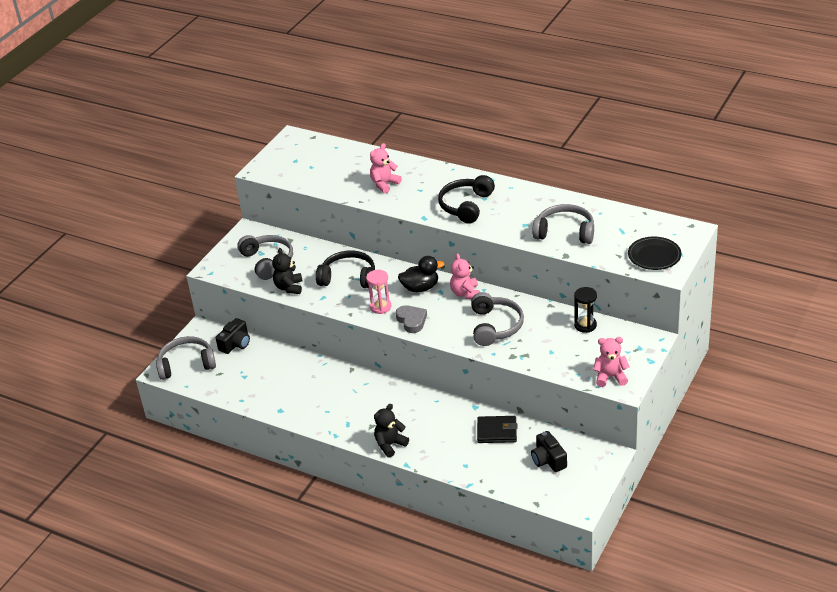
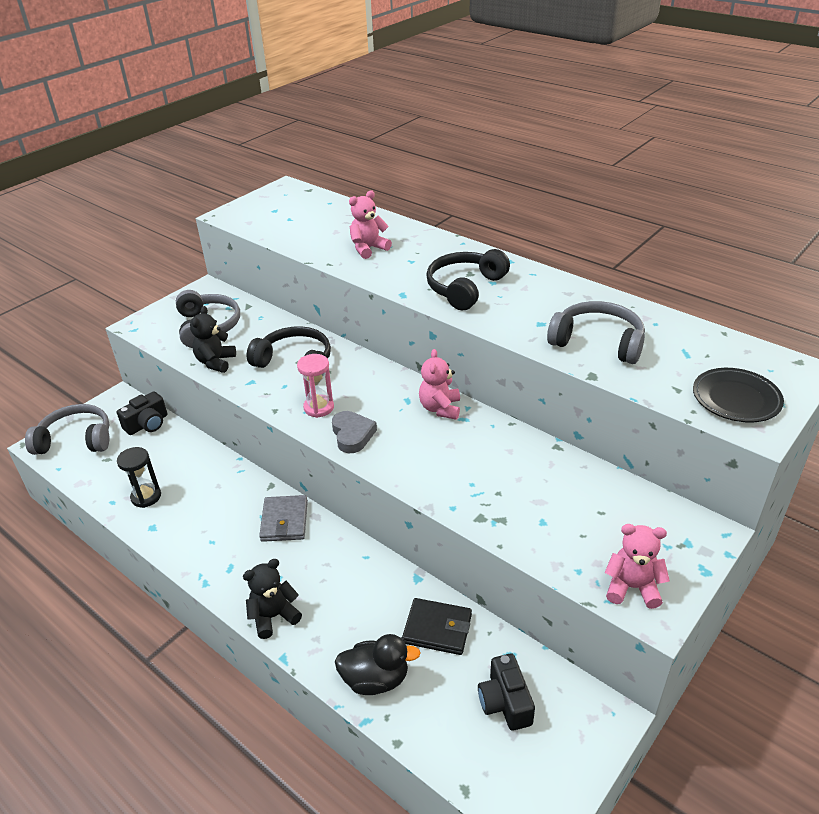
camera: 10 degrees right, 0 degrees up
black duck [398,256,445,292] -> black duck moved to [335,634,420,695]
grey headphones [471,292,524,346] -> none
black hourglass [574,287,597,333] -> black hourglass moved to [117,447,161,508]
none -> grey wallet [259,495,308,542]

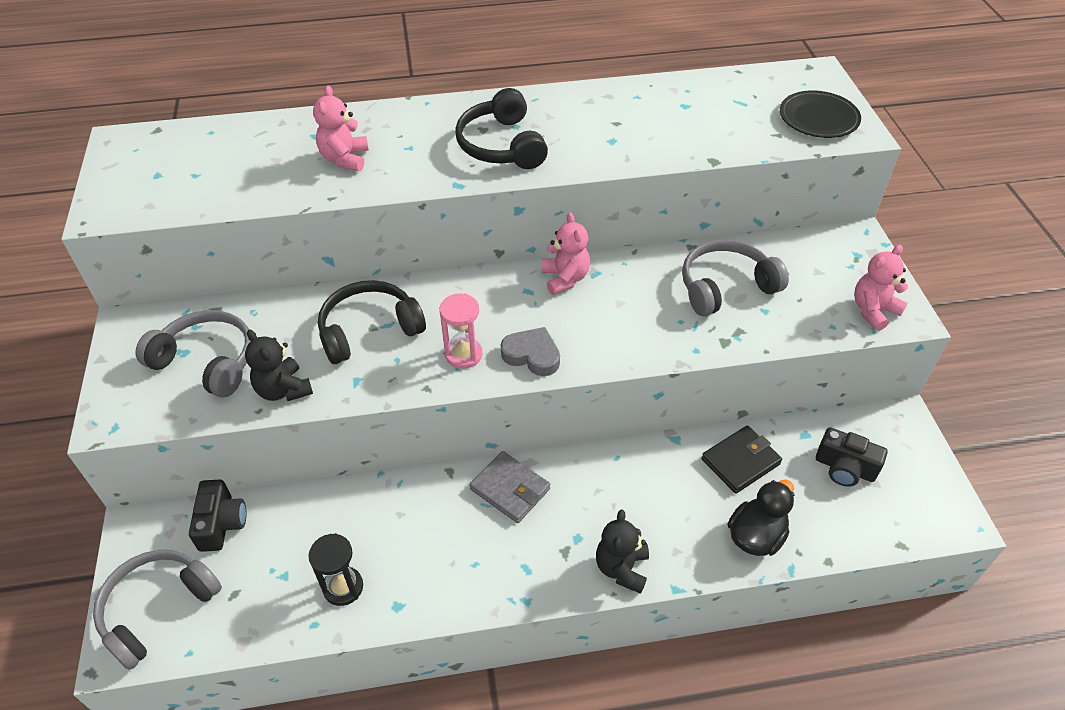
camera: 50 degrees left, 10 degrees up
pink teddy bear [419,349,460,420] -> pink teddy bear turned 150 degrees counterclockwise [542,212,590,295]
grey headphones [547,301,645,364] -> grey headphones moved to [682,240,789,316]

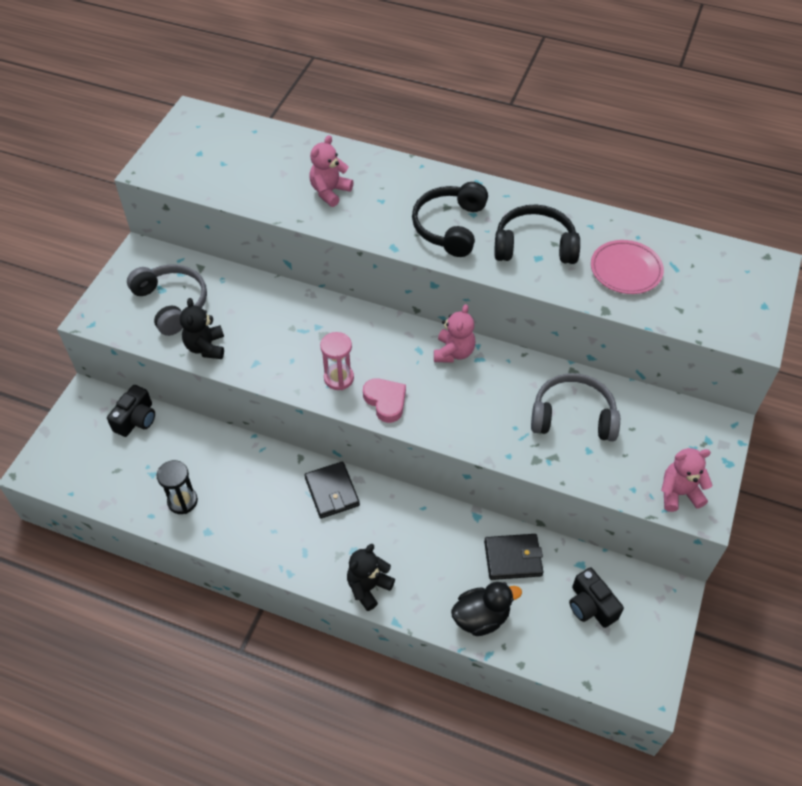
camera: 30 degrees right, 5 degrees up
grey headphones [93,550,222,670] -> none
black headphones [318,280,426,364] -> black headphones moved to [494,205,580,264]
grey wallet [470,451,550,523] -> black wallet [304,461,360,518]
grey heart [501,327,560,376] -> pink heart [363,379,406,423]
black plate [780,90,861,138] -> none
none -> pink plate [591,240,664,294]

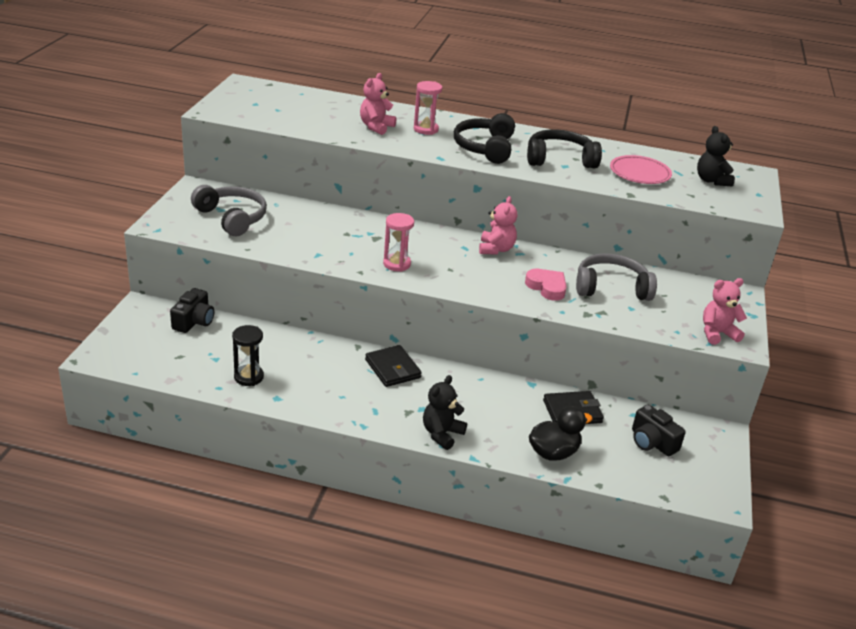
camera: 10 degrees left, 20 degrees down
black teddy bear [180,298,224,359] -> black teddy bear moved to [697,126,735,186]
pink heart [363,379,406,423] -> pink heart moved to [525,269,567,301]
none -> pink hourglass [414,81,442,135]

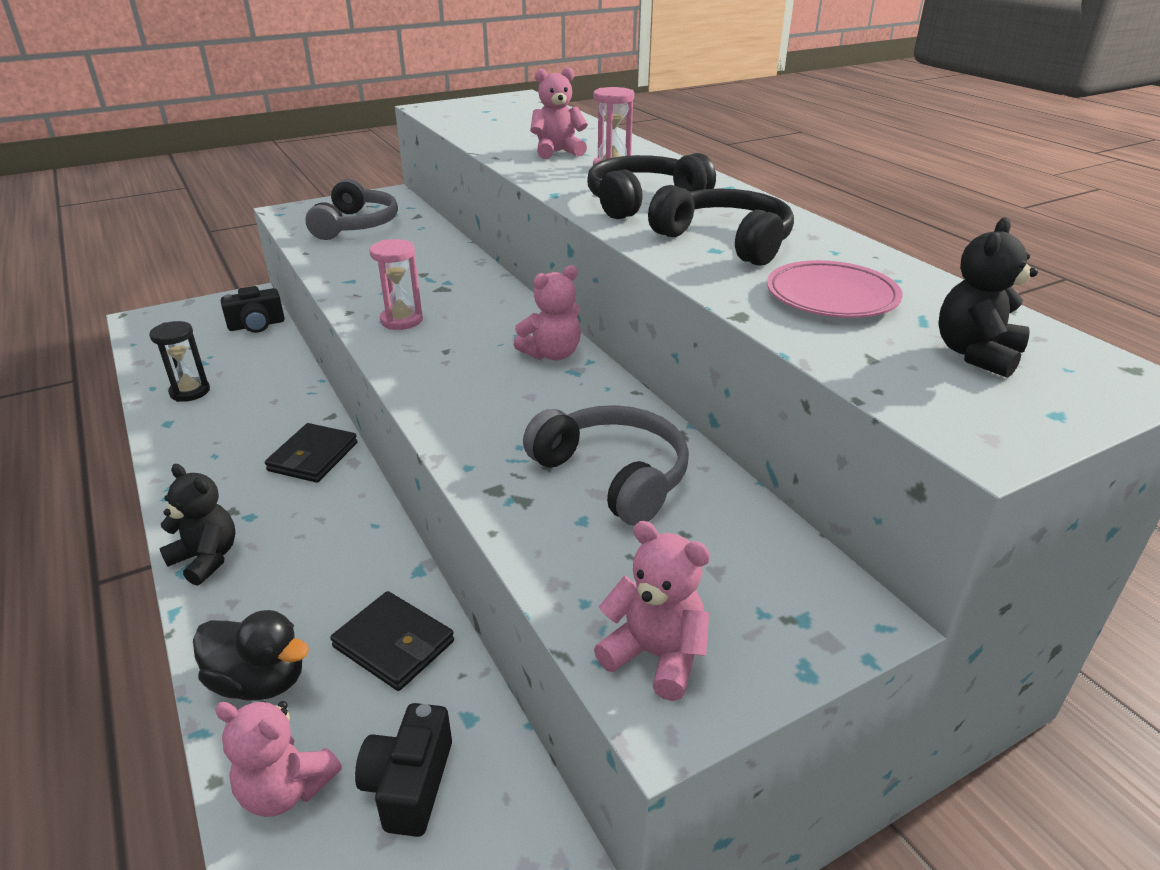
camera: 50 degrees right, 0 degrees up
black teddy bear [423,375,467,450] -> black teddy bear turned 45 degrees clockwise [159,464,236,586]
pink heart [525,269,567,301] -> none
none -> pink teddy bear [215,700,342,817]

